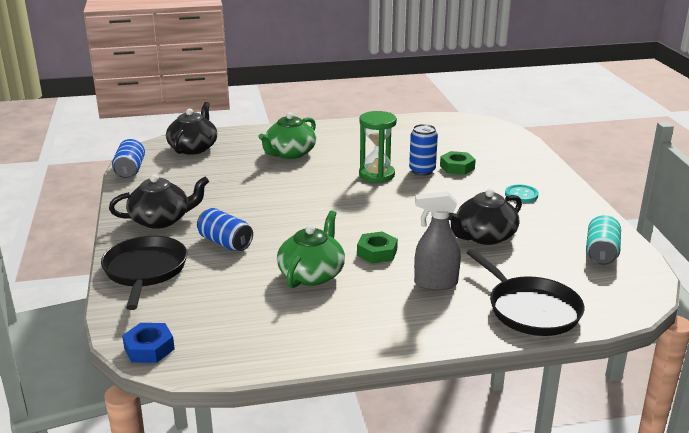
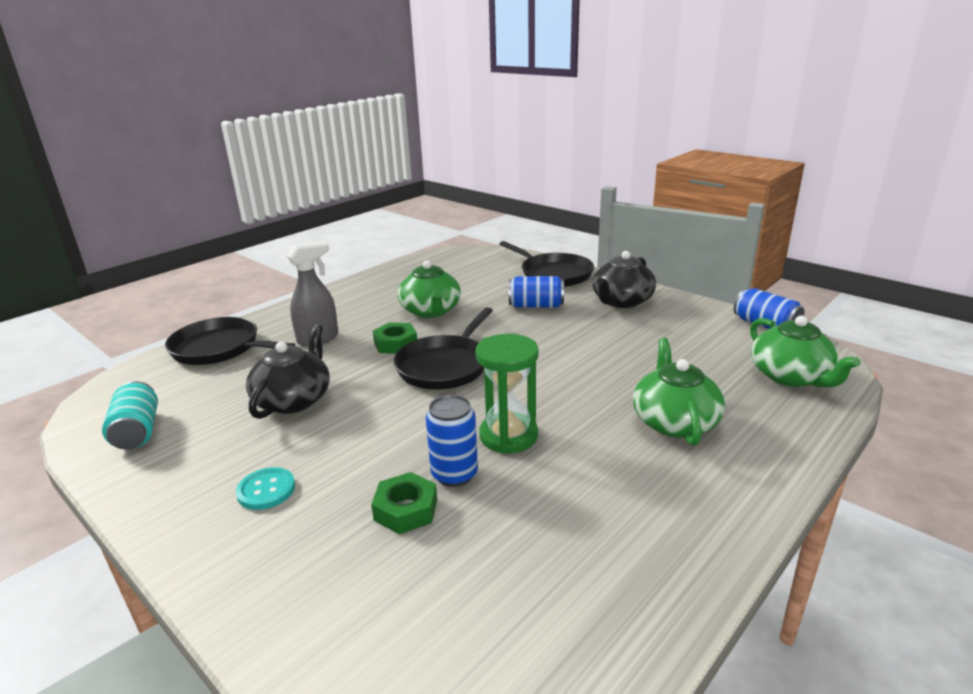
camera: 145 degrees right, 0 degrees up
blue nut [122,323,175,363] -> none
black teapot [166,102,217,155] -> green teapot [750,316,861,387]
none -> black pan [394,307,493,389]

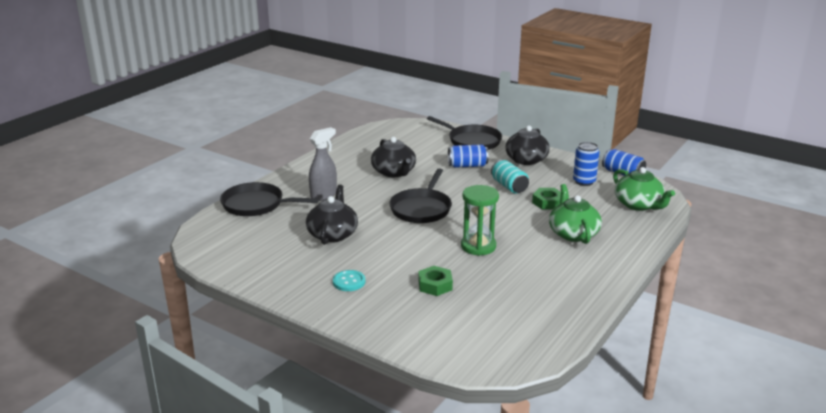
camera: 10 degrees left, 0 degrees up
turquoise can [102,381,158,449] -> turquoise can moved to [491,160,529,194]
green nut [373,322,417,354] -> green nut moved to [532,188,561,209]
green teapot [398,260,461,318] -> black teapot [371,137,416,177]
blue can [426,395,478,487] -> blue can moved to [573,142,599,186]

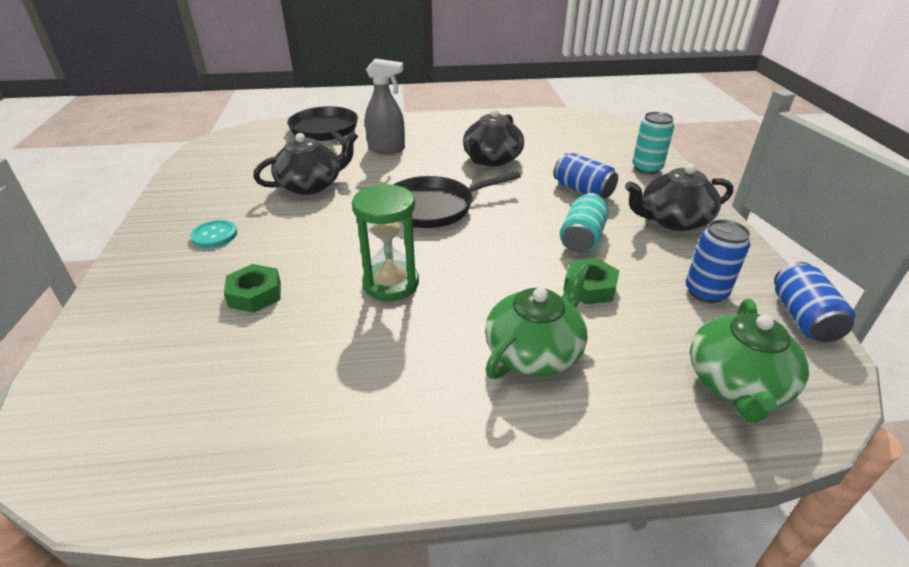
camera: 50 degrees right, 10 degrees up
black pan [427,116,502,150] -> turquoise can [632,112,674,174]

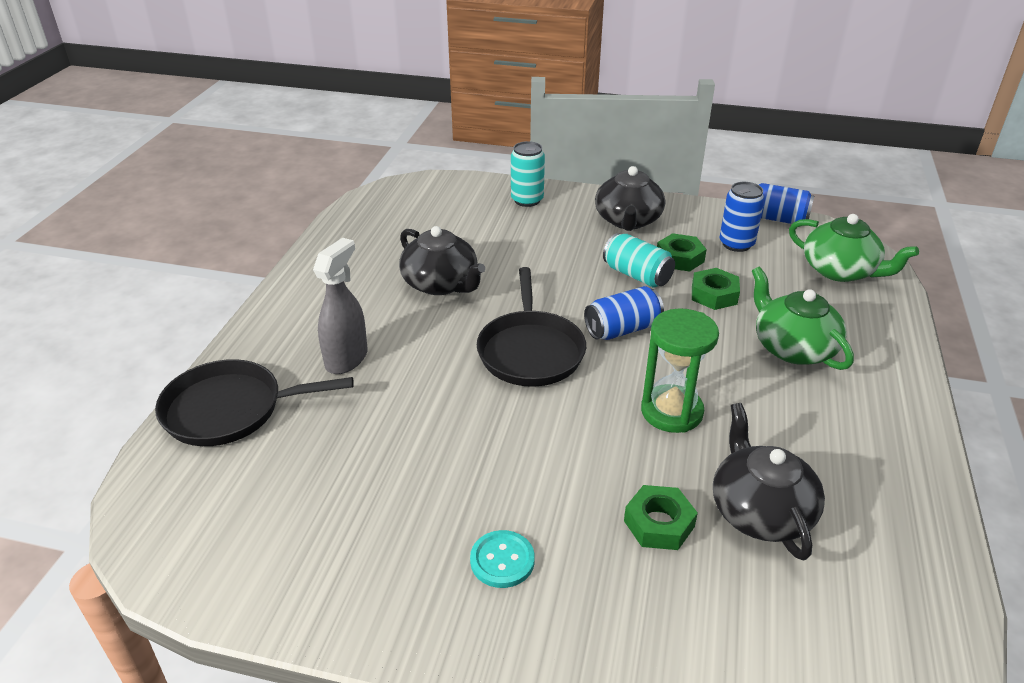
camera: 70 degrees left, 0 degrees up
black teapot [253,131,358,195] -> black teapot moved to [713,403,825,560]
blue can [553,153,618,198] -> blue can moved to [584,286,664,340]
none -> green nut [657,233,707,272]

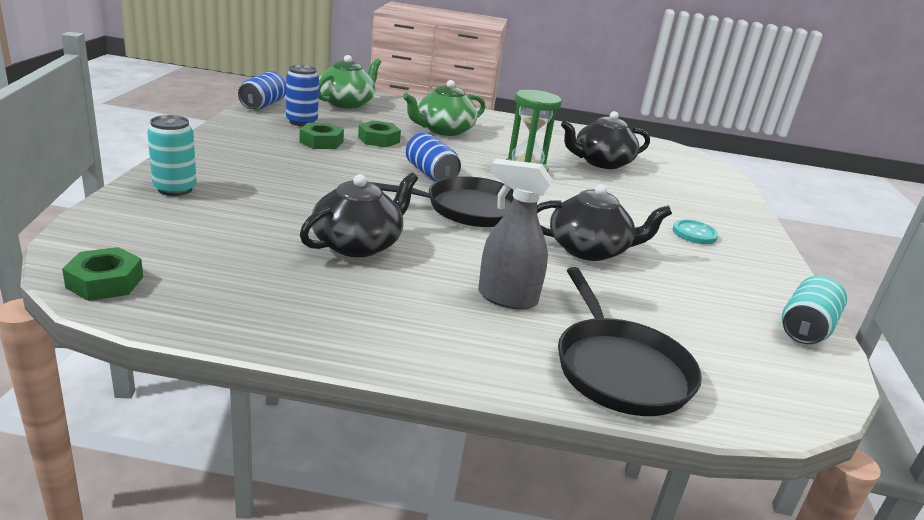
camera: 100 degrees left, 10 degrees down
black teapot [595,166,665,231] -> black teapot moved to [537,184,672,261]
turquoise can [603,233,675,288] -> turquoise can moved to [782,276,847,344]
green nut [624,485,698,550] -> green nut moved to [62,247,143,301]

